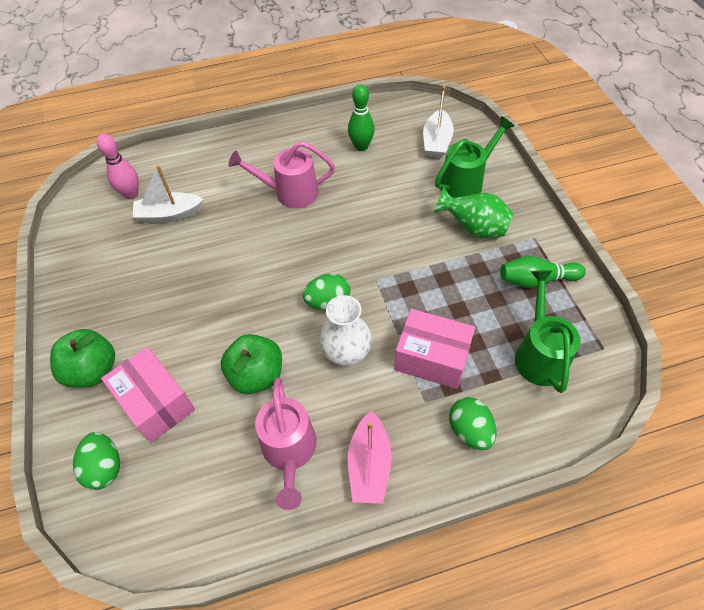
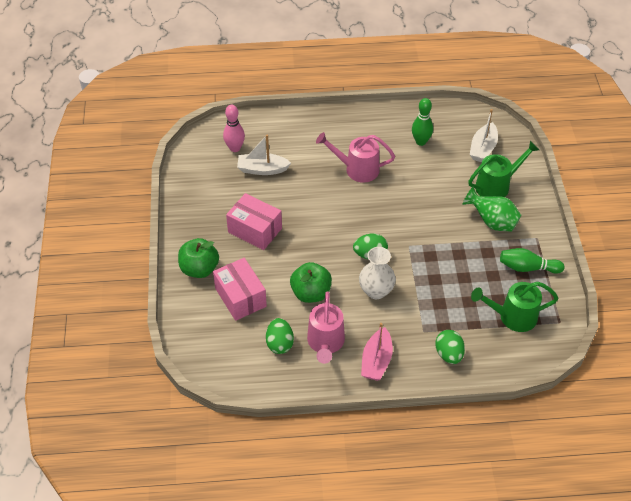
camera: 10 degrees right, 5 degrees down
green egg [73,432,120,490] -> green egg moved to [266,318,294,354]
pink box [394,309,475,389] -> pink box moved to [226,193,282,250]
green watering can [515,270,581,393] -> green watering can turned 105 degrees counterclockwise [471,282,558,332]

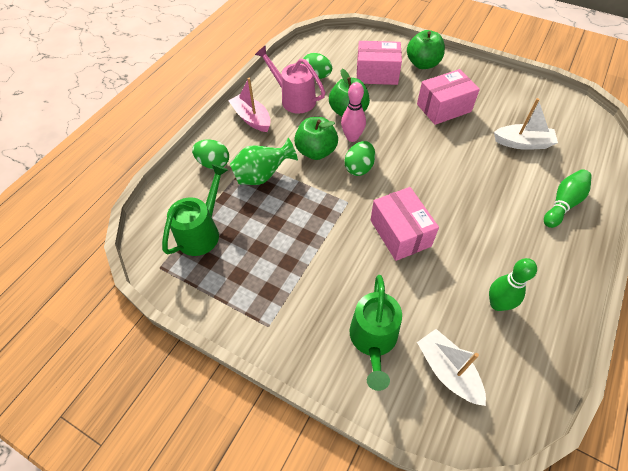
camera: 125 degrees right, 5 degrees up
pink bowling pin [223,105,245,152] -> pink bowling pin moved to [341,82,366,142]
white boat [237,134,291,175] -> white boat turned 60 degrees clockwise [494,98,558,150]
pink watering can [316,132,395,182] -> none
white vase [359,247,396,299] -> green apple [294,117,338,160]
green vase [462,186,521,232] -> green vase moved to [230,138,298,185]
green bowling pin [500,248,565,274] -> green bowling pin moved to [544,169,592,228]
none -> pink box [371,187,439,261]

